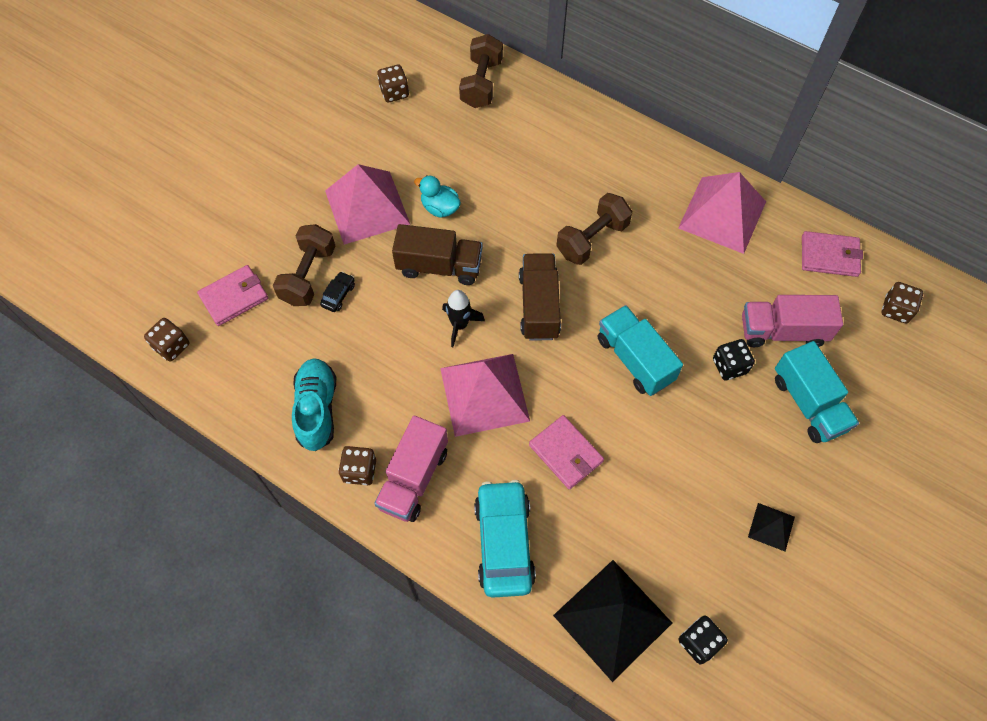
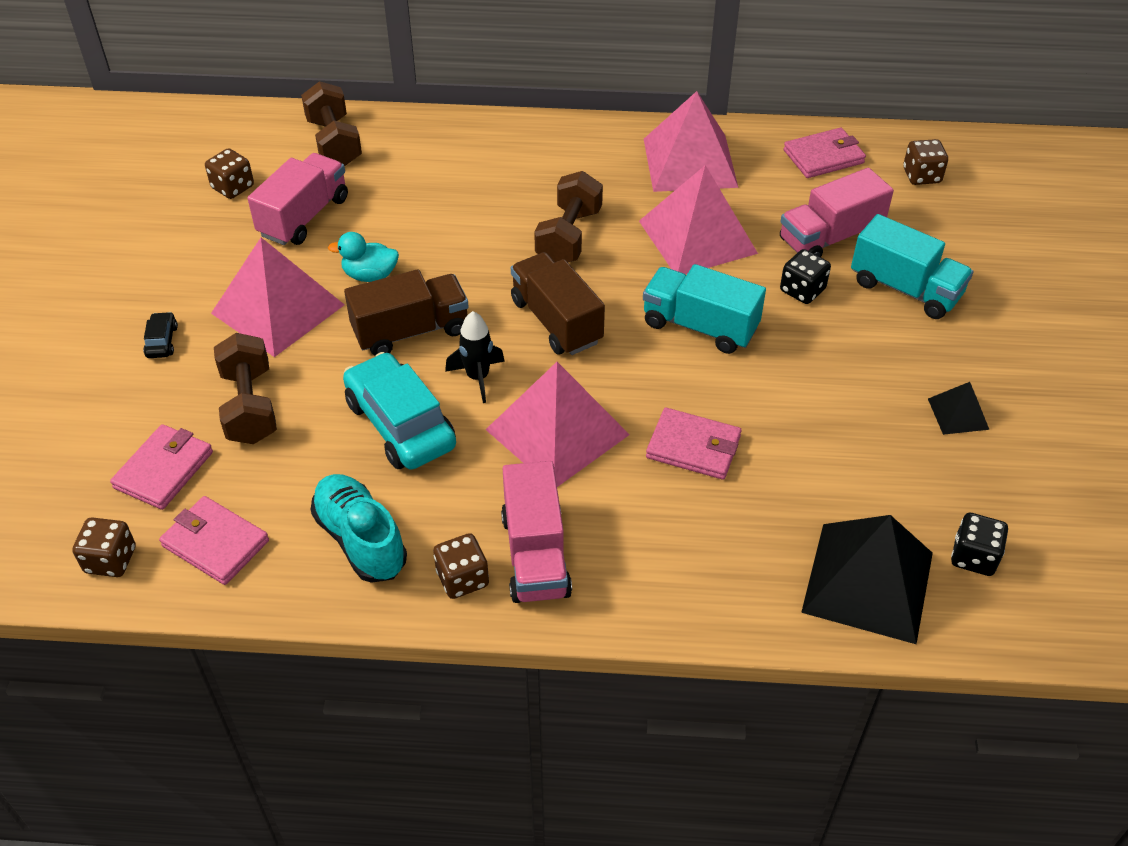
camera: 30 degrees left, 15 degrees down
black car [320,271,355,312] -> black car moved to [143,312,178,358]
turquoise car [474,480,536,598] -> turquoise car moved to [343,352,456,470]
none -> pink wallet [159,496,269,585]
none -> pink truck [248,153,348,245]
none -> pink pyramid [639,165,758,274]

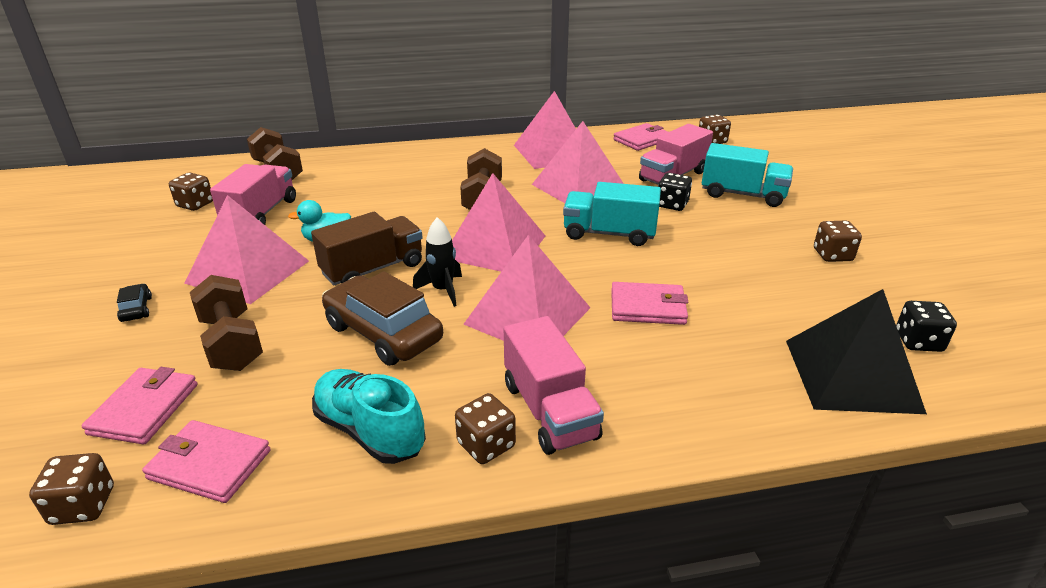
camera: 15 degrees left, 15 degrees down
turquoise car [343,352,456,470] -> brown car [322,271,443,366]
brown truck [511,252,605,355] -> pink pyramid [452,173,545,272]
black pyramid [928,382,990,435] -> brown dice [814,221,862,262]

